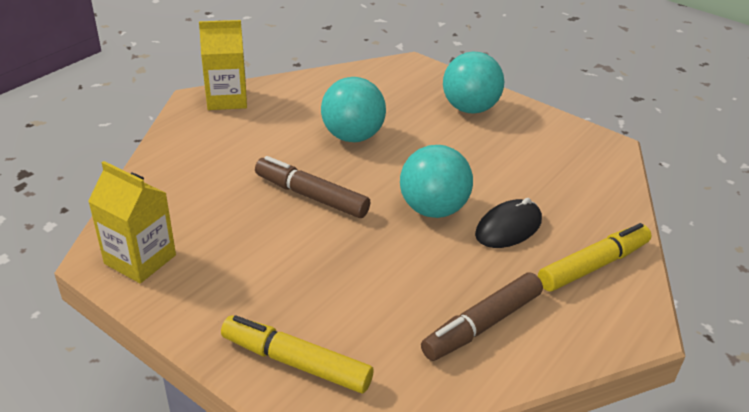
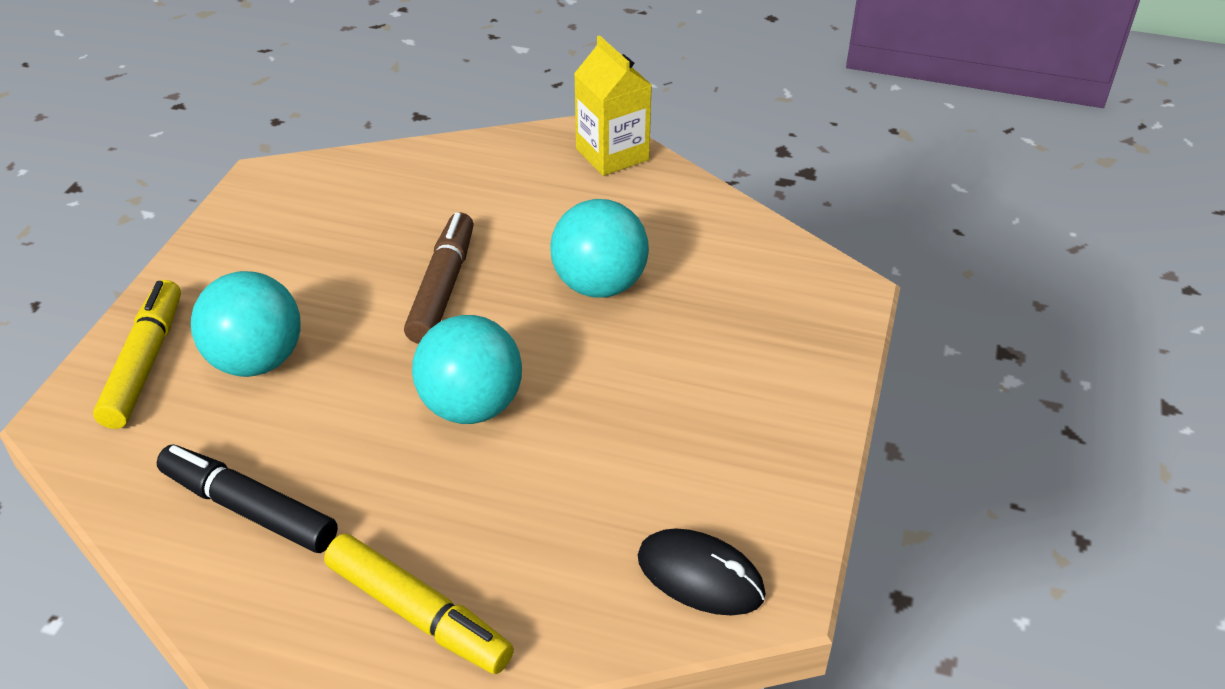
camera: 70 degrees right, 5 degrees up
yellow carton [88,161,176,283] -> none
brown marker [421,273,543,361] -> black marker [157,444,338,553]
turquoise ball [443,52,504,114] -> turquoise ball moved to [191,271,301,377]
black mouse [475,198,542,248] -> black mouse moved to [638,528,766,616]

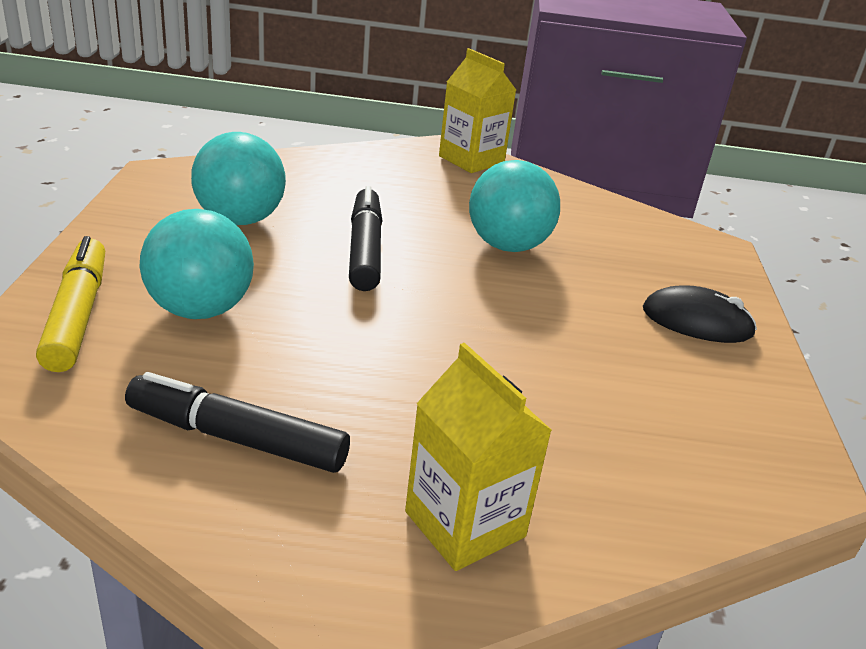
camera: 15 degrees left, 10 degrees down
yellow marker [324,533,514,674] -> yellow carton [405,343,552,571]
brown marker [404,213,474,344] -> black marker [349,186,382,291]
turquoise ball [412,315,522,424] -> turquoise ball moved to [191,132,286,225]
black mouse [638,528,766,616] -> black mouse moved to [643,286,757,343]

